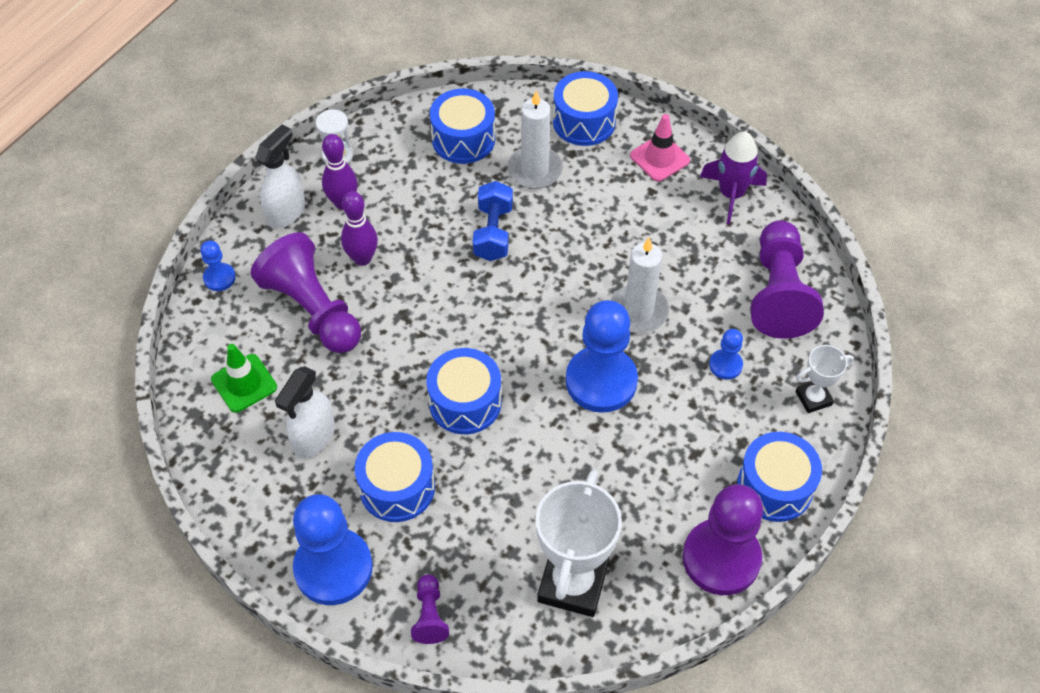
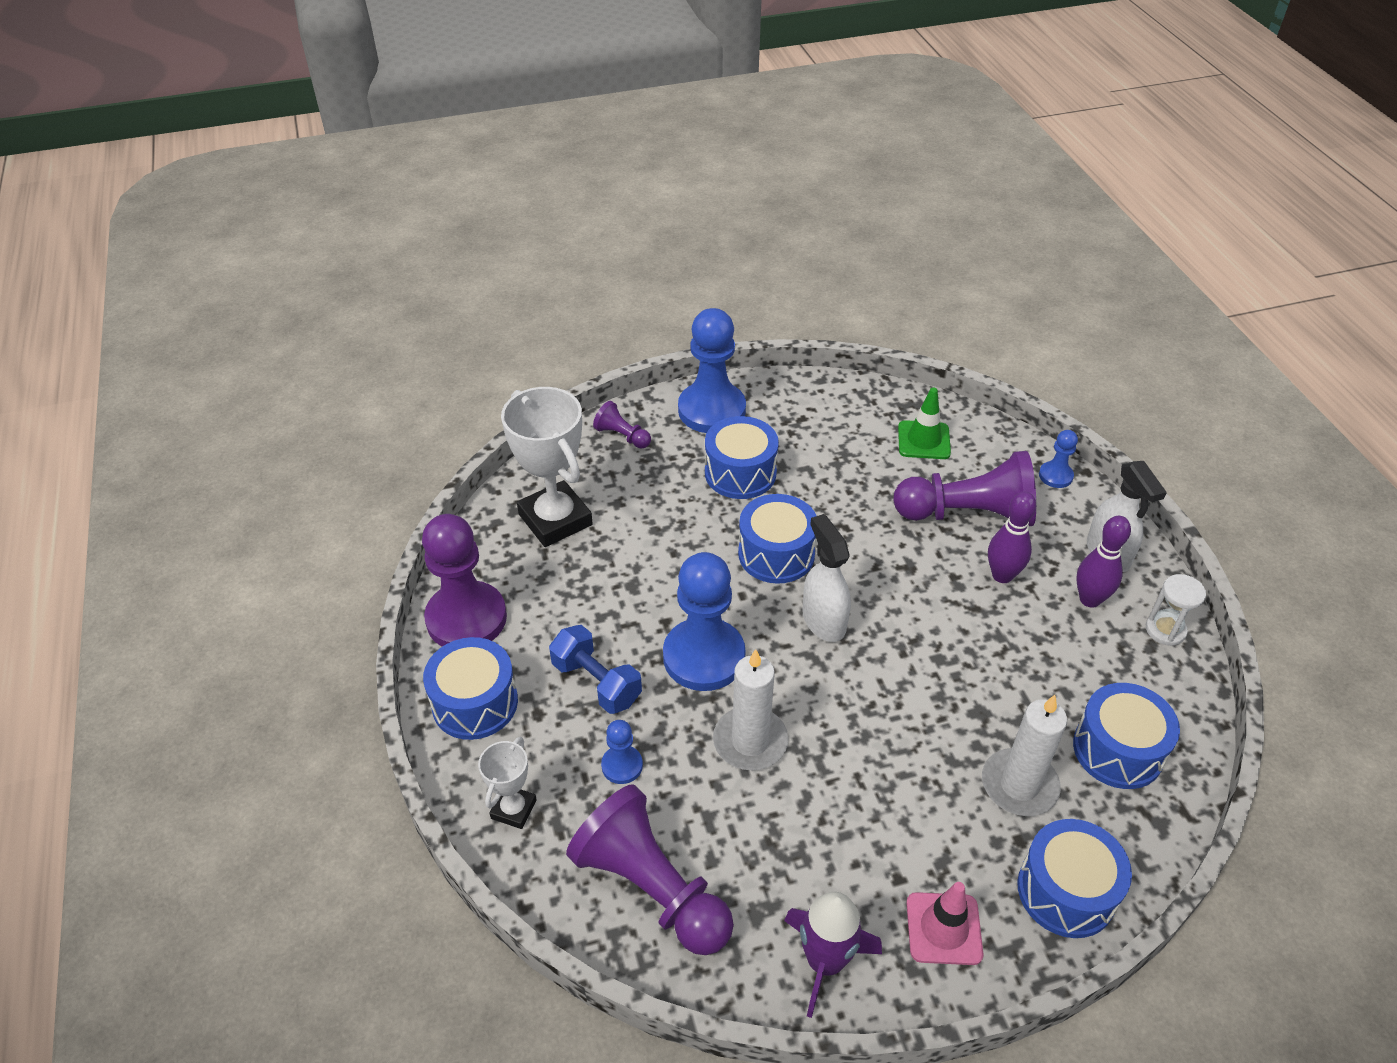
camera: 130 degrees right, 10 degrees down
white spray bottle [275,366,335,458] -> white spray bottle moved to [803,514,851,642]
blue dumbbell [473,181,513,261] -> blue dumbbell moved to [549,625,642,714]

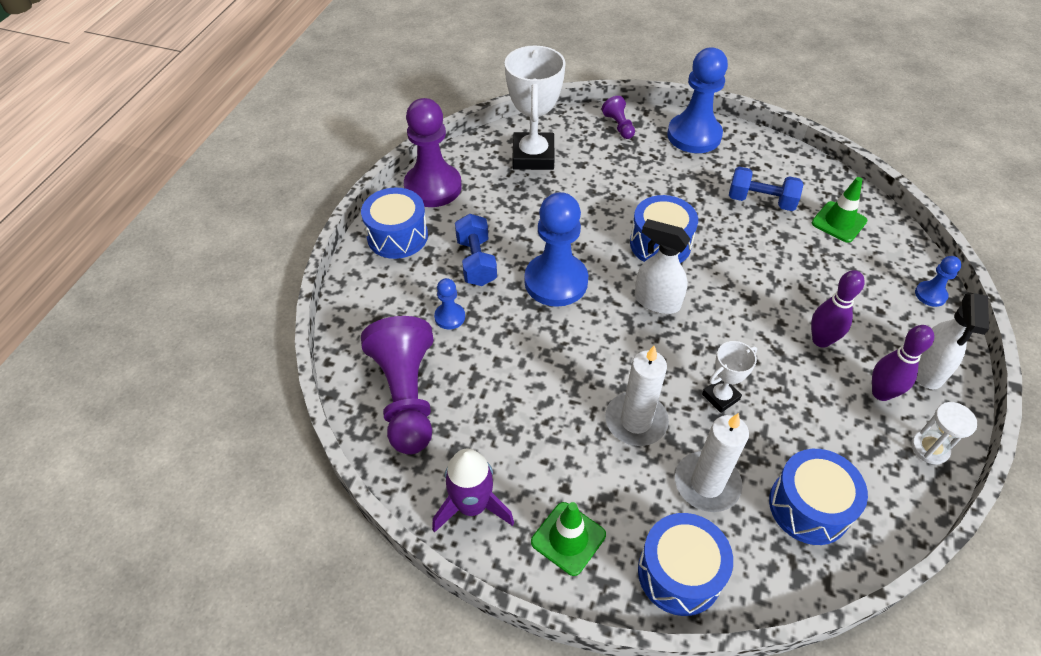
camera: 35 degrees right, 5 degrees up
white trophy [478,737,537,829] -> white trophy moved to [702,341,757,413]
blue drum [705,416,779,499] -> none
white candle [713,649,788,770] -> white candle moved to [605,346,669,446]
white spray bottle [803,514,851,642] -> white spray bottle turned 75 degrees counterclockwise [635,219,690,314]
purple pawn [893,451,1036,526] -> none
pink traffic cone [907,882,983,965] -> green traffic cone [531,502,606,576]
none -> blue dumbbell [729,167,804,211]

